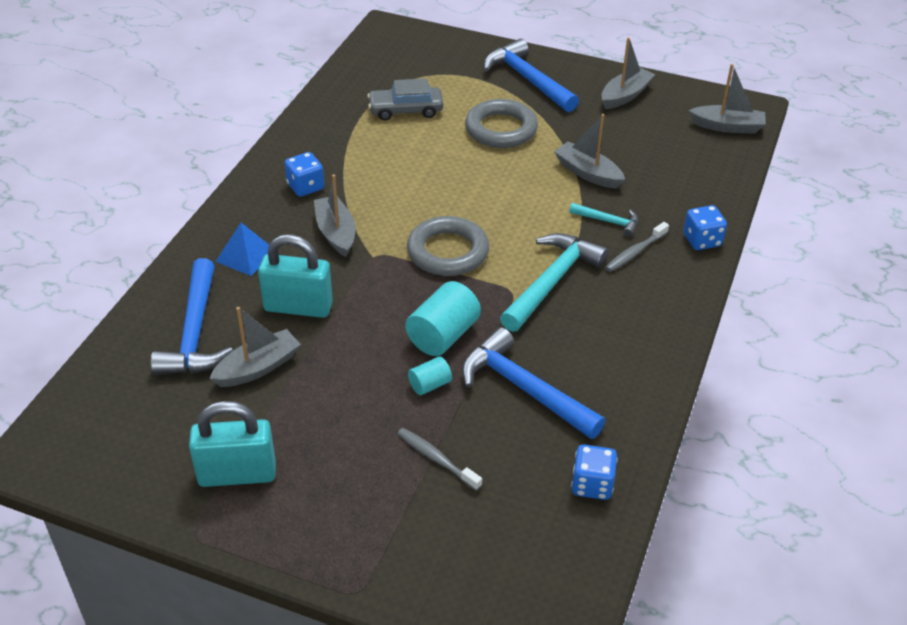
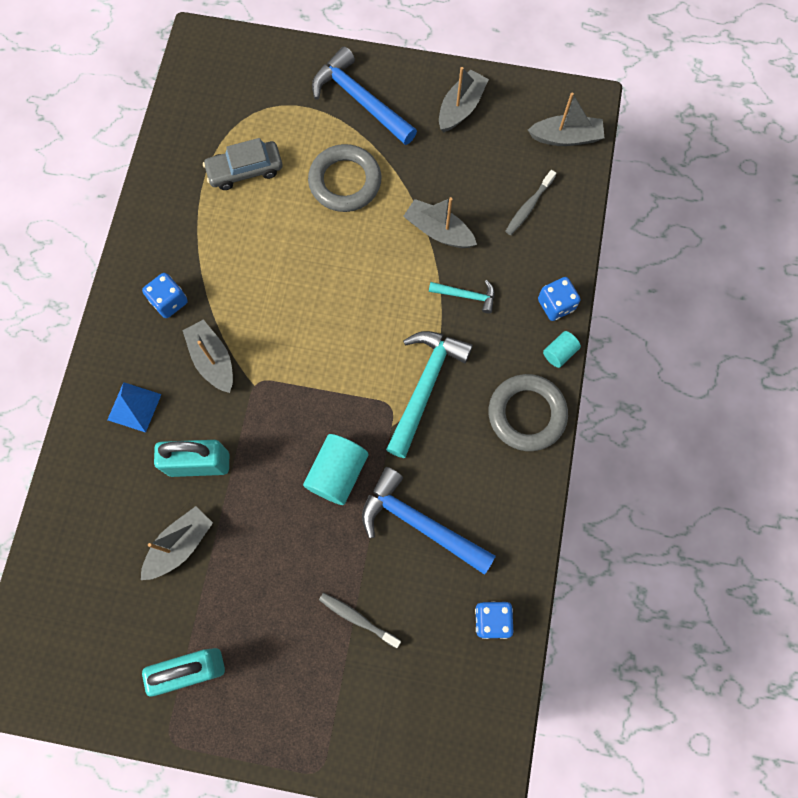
camera: 10 degrees left, 30 degrees up
blue hammer [150,258,233,375] -> none
grey ring [407,216,489,276] -> grey ring moved to [489,374,568,451]
turquoise cylinder [408,356,452,395] -> turquoise cylinder moved to [543,331,581,368]
grey toothbrush [605,222,669,272] -> grey toothbrush moved to [505,170,556,235]

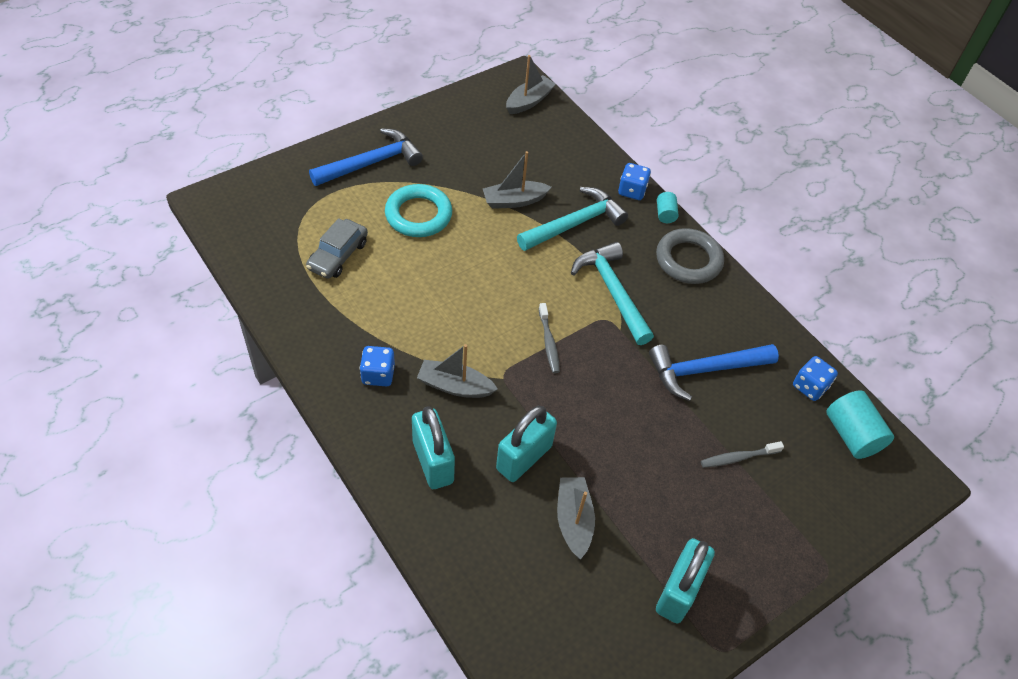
camera: 50 degrees left, 20 degrees down
blue pyramid [107,382,162,433] -> turquoise padlock [412,406,455,489]
turquoise cylinder [303,434,368,505] -> turquoise cylinder moved to [826,390,894,459]
grey ring [308,144,381,212] -> turquoise ring [385,184,452,237]
blue hammer [312,47,417,145] -> blue hammer turned 150 degrees clockwise [309,128,423,186]
turquoise hammer [429,280,495,314] -> turquoise hammer [517,187,628,251], size x1.95
grey boat [439,67,489,132] -> none
grey toothbrush [505,170,556,235] -> grey toothbrush moved to [539,303,560,373]

